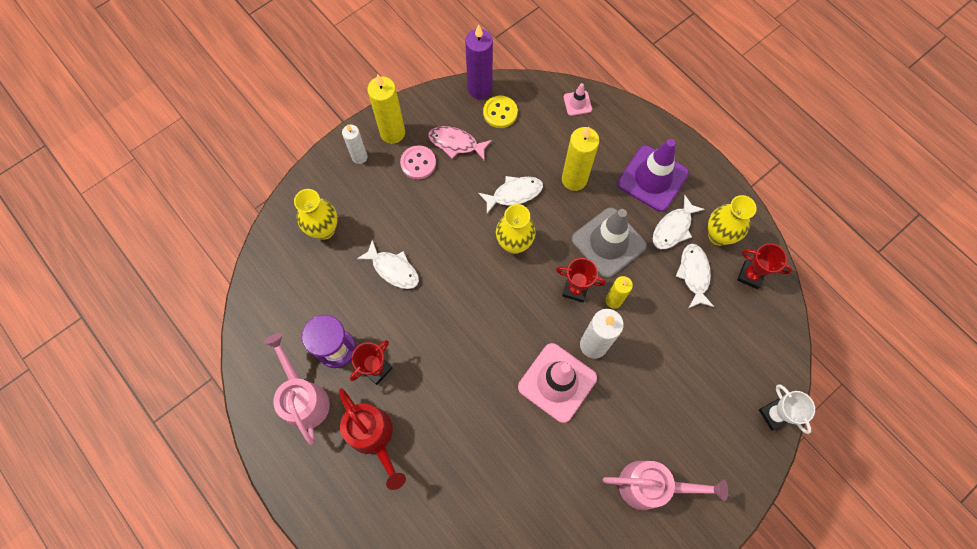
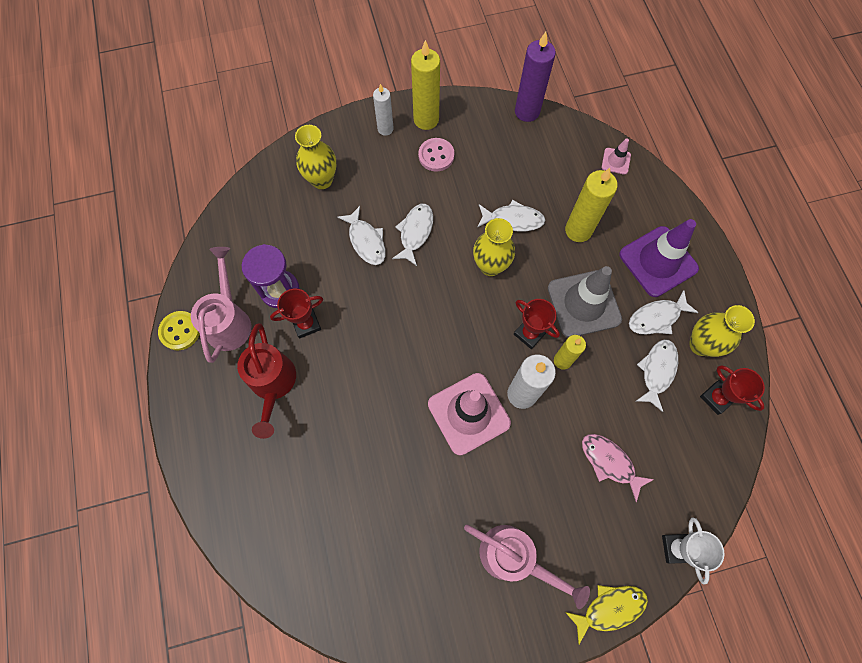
camera: 25 degrees right, 0 degrees up
pink fish [428,126,492,161] -> pink fish moved to [582,434,654,502]
yellow button [483,96,518,128] -> yellow button moved to [158,311,200,350]
none -> white fish [392,204,433,266]
none -> yellow fish [565,585,648,644]

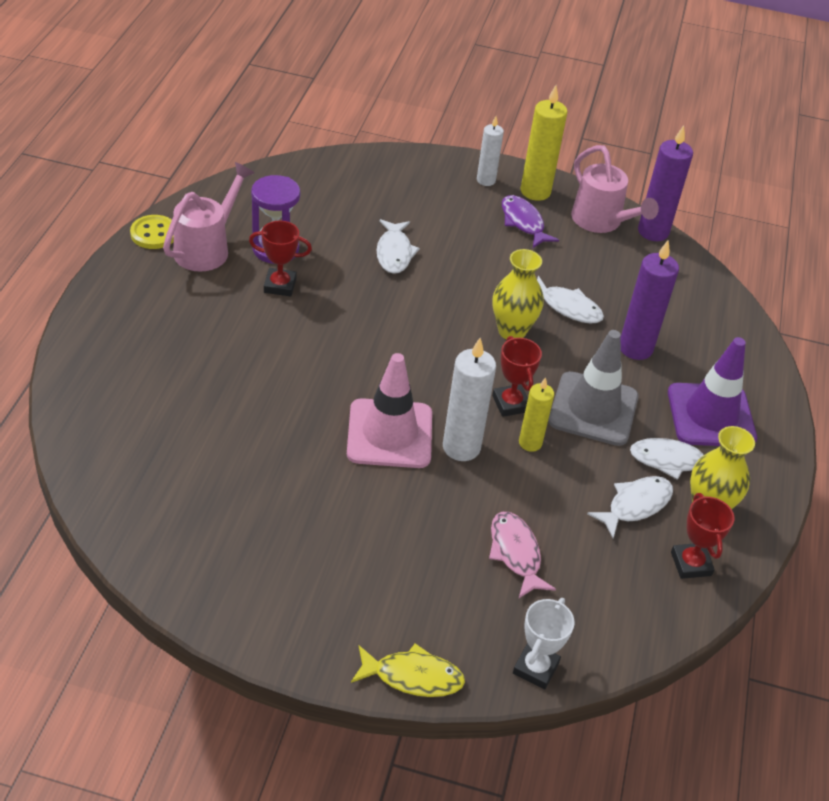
camera: 25 degrees right, 25 degrees down
red watering can [237,323,296,439] -> none
yellow vase [295,125,336,189] -> none
white fish [392,204,433,266] -> none
pink button [418,138,454,171] -> purple fish [502,195,559,248]
pink watering can [464,525,590,609] -> pink watering can moved to [571,145,659,233]
yellow candle [565,168,618,242] -> purple candle [621,240,679,360]
pink traffic cone [602,138,631,175] -> none

